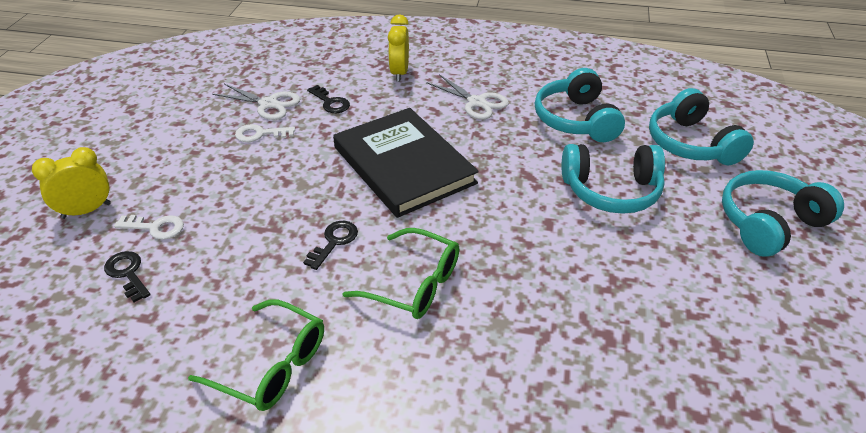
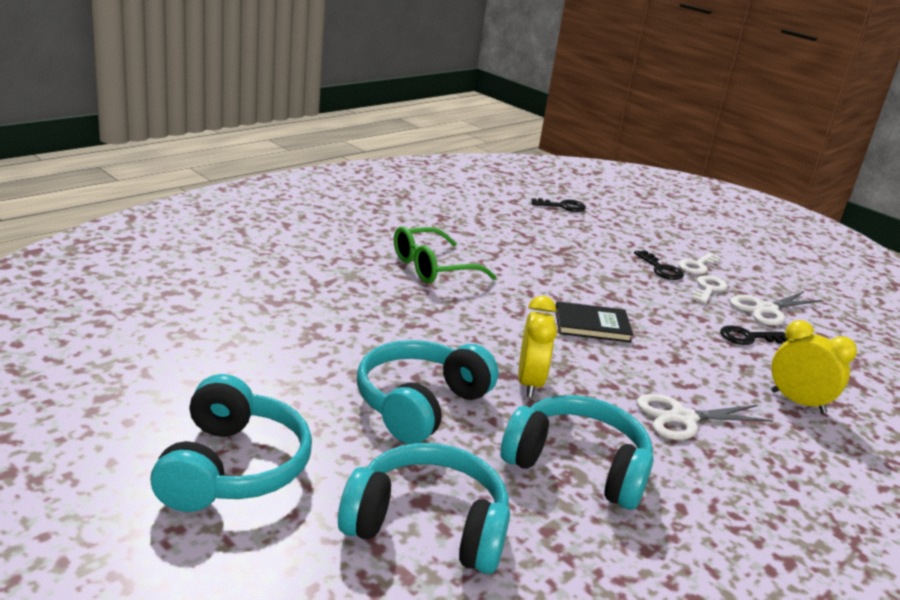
camera: 120 degrees right, 15 degrees down
yellow clock [32,147,111,219] -> yellow clock moved to [518,296,557,398]
white key [114,215,184,240] -> white key moved to [678,252,721,274]
green glasses [188,299,324,411] -> none
black key [303,221,358,270] -> black key moved to [634,250,684,280]
black book [333,108,479,218] -> black book [555,301,633,343], size x0.48

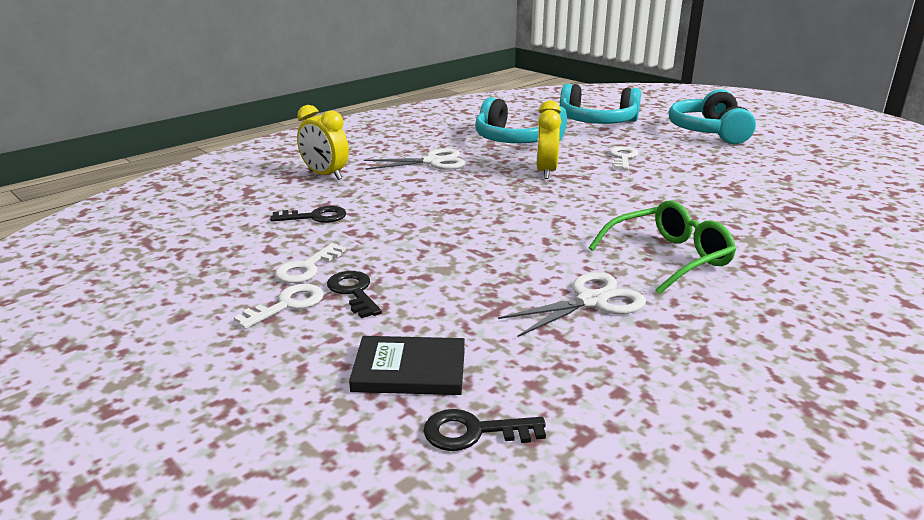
camera: 175 degrees left, 0 degrees up
turquoise headphones [357,340,499,444] -> white key [609,146,638,170]
black book [555,301,633,343] -> black book moved to [349,336,465,395]
white scissors [730,291,823,326] -> white scissors moved to [498,272,646,337]

